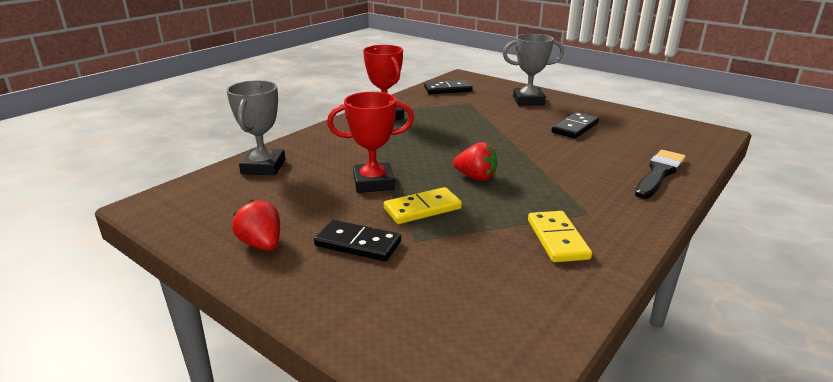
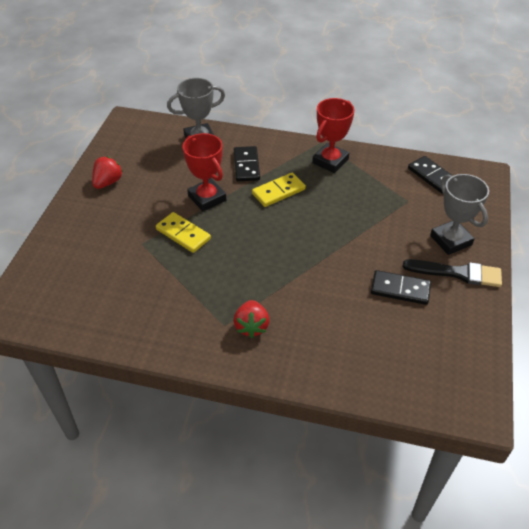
camera: 65 degrees right, 20 degrees up
black domino [314,220,401,261] -> black domino moved to [234,146,260,181]
red strawberry [453,142,497,181] -> red strawberry moved to [233,300,270,338]
yellow domino [528,211,592,262] -> yellow domino moved to [252,173,306,207]
black brush [635,150,686,199] -> black brush moved to [403,259,502,287]

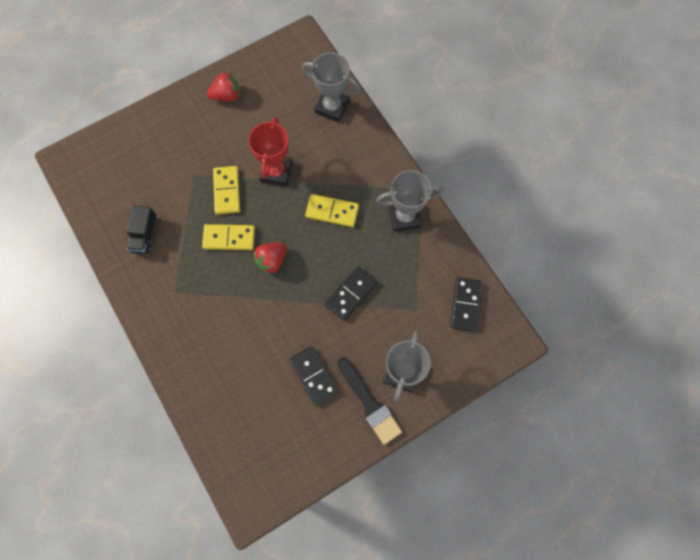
camera: 45 degrees right, 25 degrees up
red strawberry [233,300,270,338] -> red strawberry moved to [253,243,287,274]
black domino [234,146,260,181] -> black domino moved to [325,267,377,321]
red trophy [312,98,354,173] -> grey trophy [376,170,443,232]
none -> black truck [126,205,158,254]
none -> yellow domino [202,224,255,250]

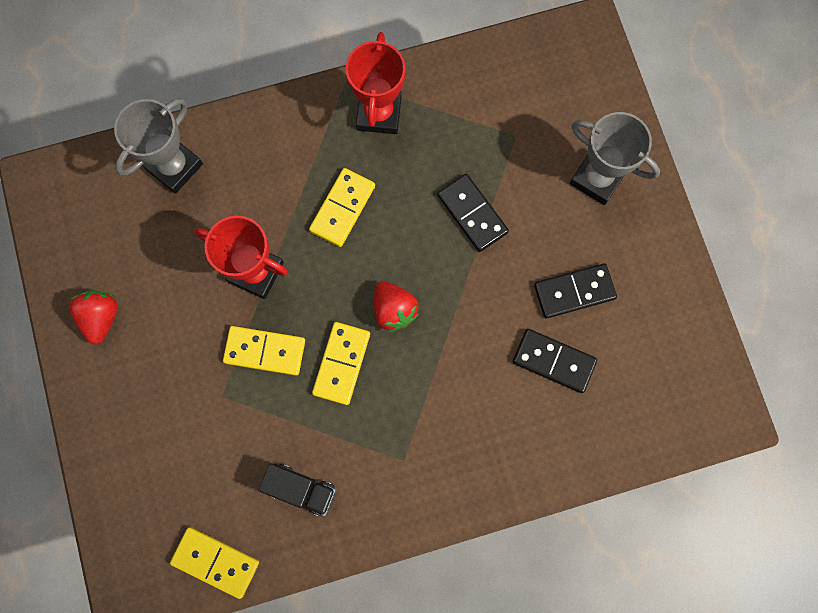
camera: 75 degrees left, 5 degrees up
black brush [337,358,402,445] -> none
grey trophy [376,170,443,232] -> red trophy [346,32,405,134]
black domino [451,277,482,331] -> black domino moved to [513,329,597,393]
none -> yellow domino [170,527,259,599]

